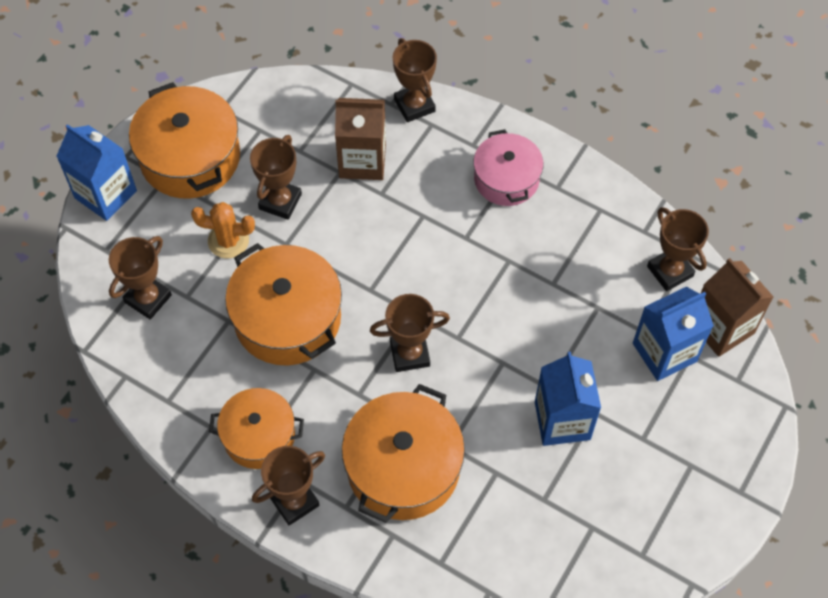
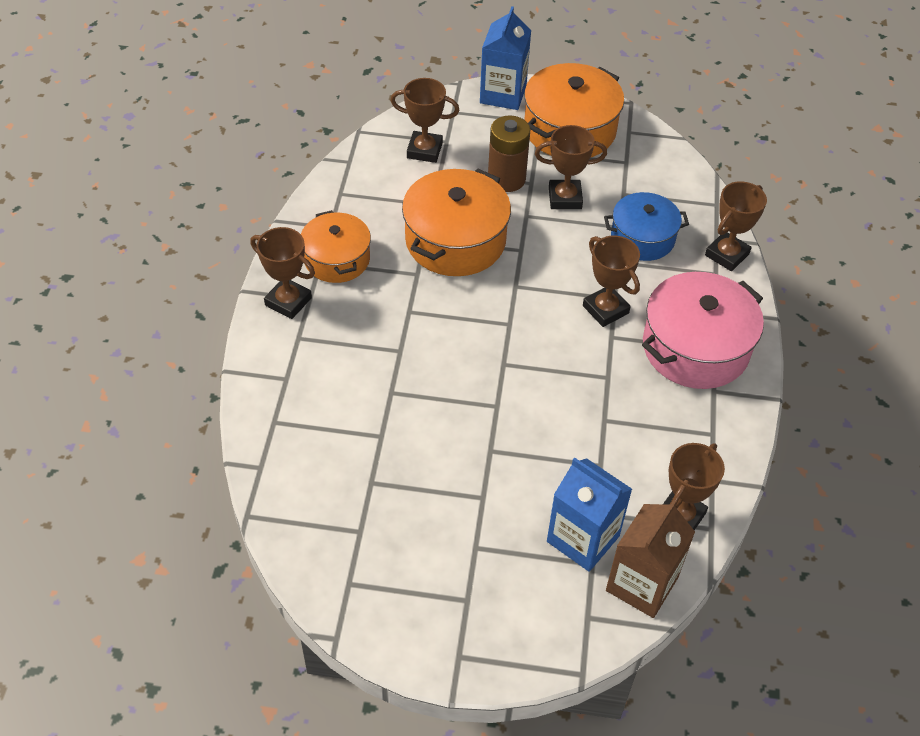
camera: 65 degrees right, 10 degrees down
orange cactus [191,202,255,258] -> brown battery [488,115,530,192]
brown carton [335,98,386,180] -> blue pot [604,192,689,261]
orange pot [342,384,465,523] -> none
brown trophy [370,294,450,372] -> brown trophy moved to [583,236,640,327]
pink pot [473,129,543,206] -> pink pot [642,272,764,389], size x1.55
blue carton [535,351,601,446] -> none

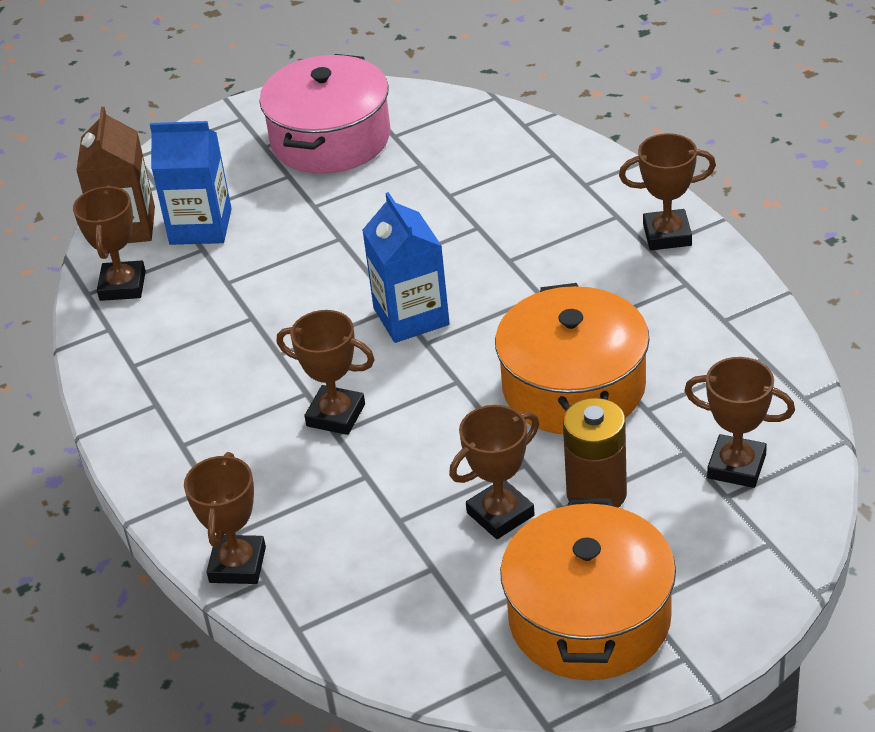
camera: 150 degrees right, 10 degrees down
orange pot [301,210,371,283] -> none
brown trophy [390,78,459,163] -> brown trophy turned 45 degrees clockwise [684,357,795,488]
blue carton [480,6,531,110] -> blue carton moved to [362,192,450,343]
blue pot [604,192,689,261] -> none
pink pot [642,272,764,389] -> pink pot moved to [259,54,390,174]

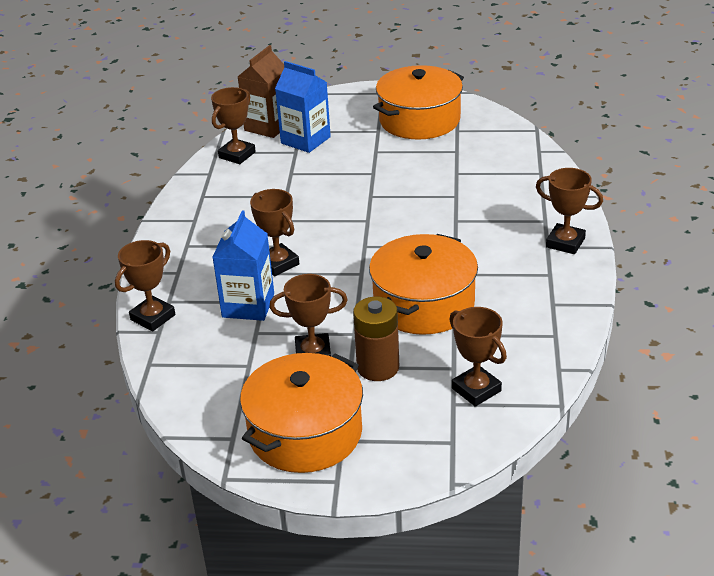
camera: 30 degrees right, 5 degrees down
pink pot [259,54,390,174] -> orange pot [373,65,464,140]
blue carton [362,192,450,343] -> blue carton moved to [213,210,274,321]

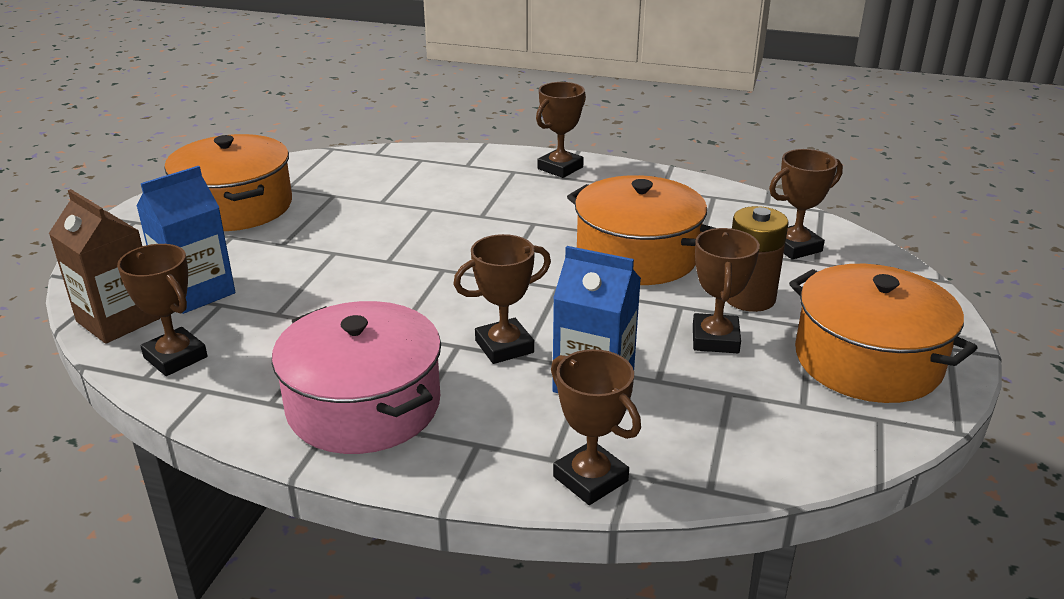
camera: 80 degrees left, 5 degrees down
none -> pink pot [272,301,441,454]

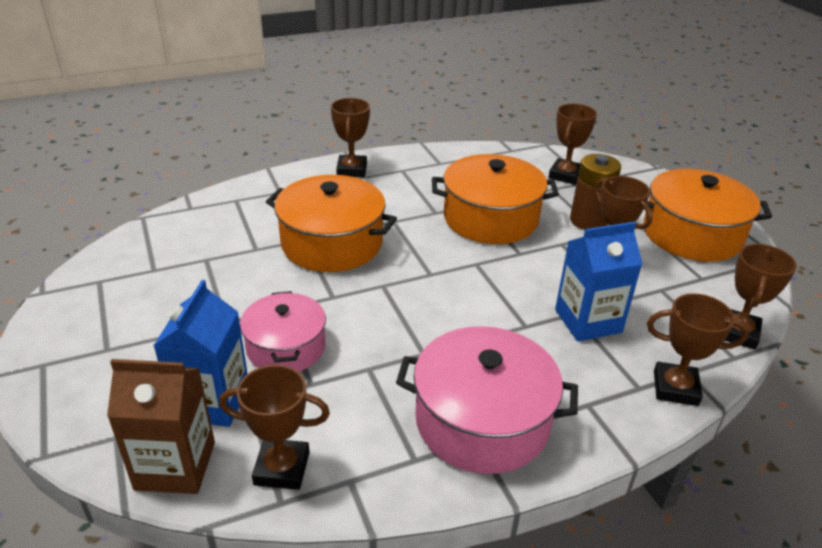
camera: 40 degrees left, 5 degrees up
orange pot [164,134,292,231] -> orange pot moved to [266,175,397,272]
brown trophy [453,234,551,364] -> brown trophy moved to [725,244,797,350]
none -> pink pot [240,291,326,372]

